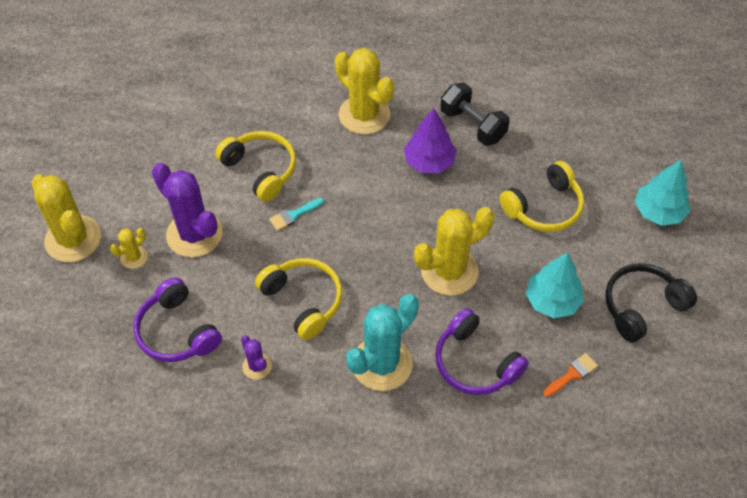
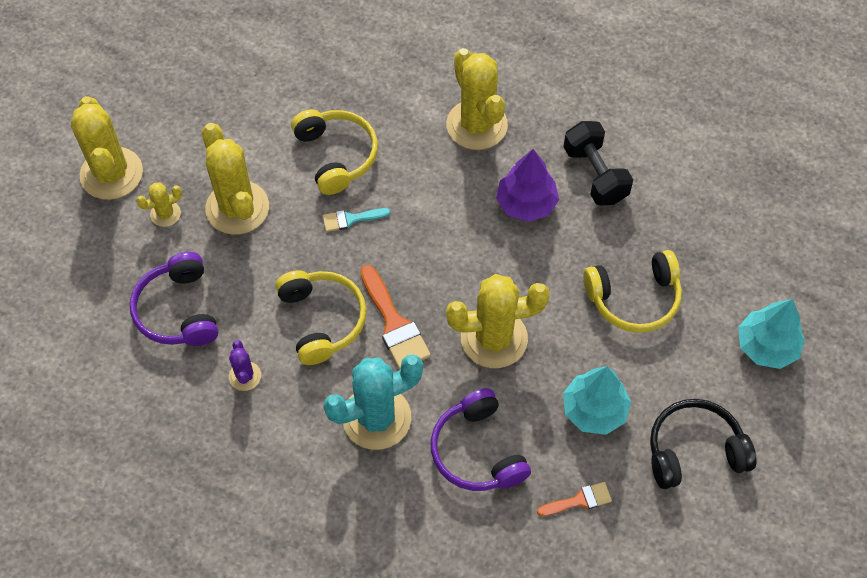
camera: 20 degrees right, 5 degrees up
purple cactus [152,163,222,257] -> yellow cactus [202,123,269,235]
none -> orange brush [360,265,431,370]

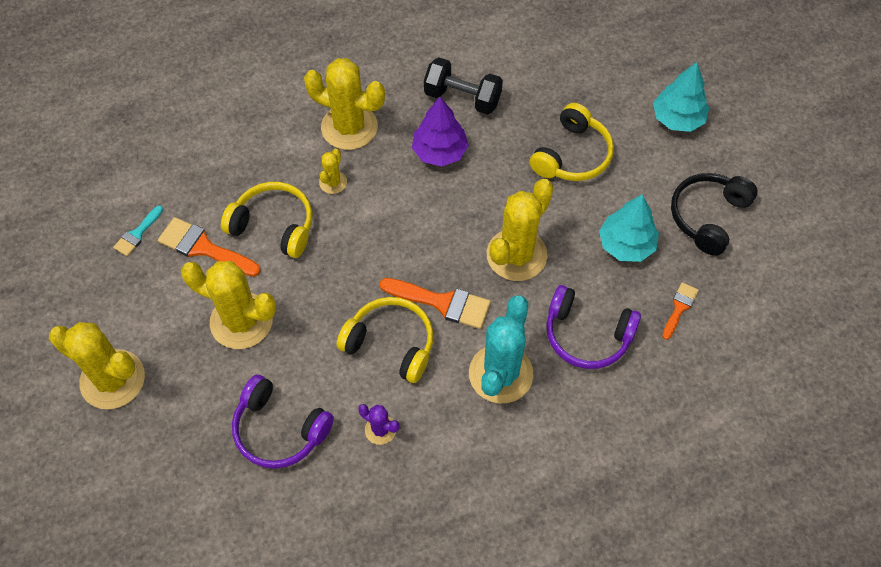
camera: 45 degrees left, 0 degrees up
yellow cactus [136,182,182,227] -> yellow cactus moved to [319,148,347,194]
turquoise brush [323,208,390,232] -> turquoise brush moved to [113,206,163,256]
none -> orange brush [158,217,261,277]

